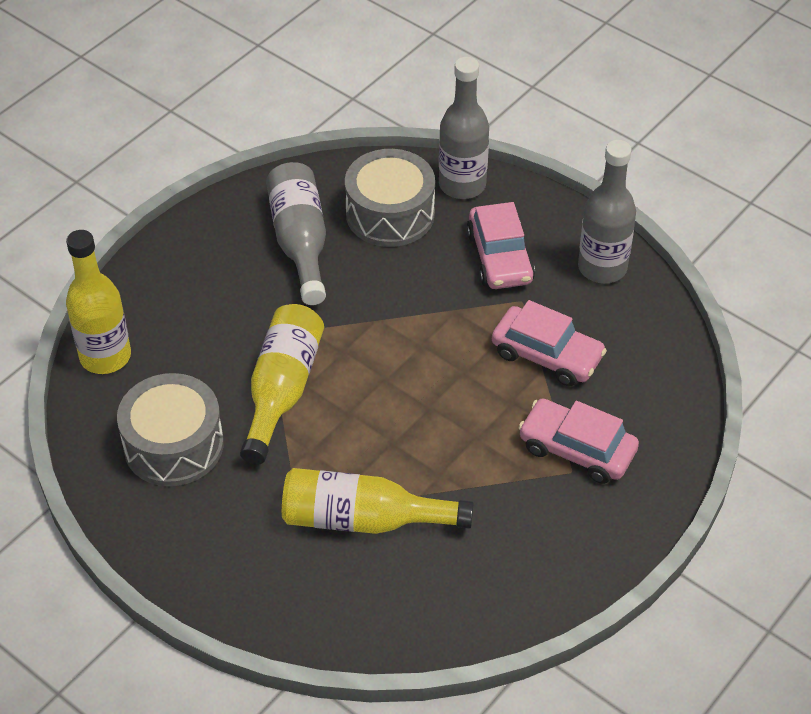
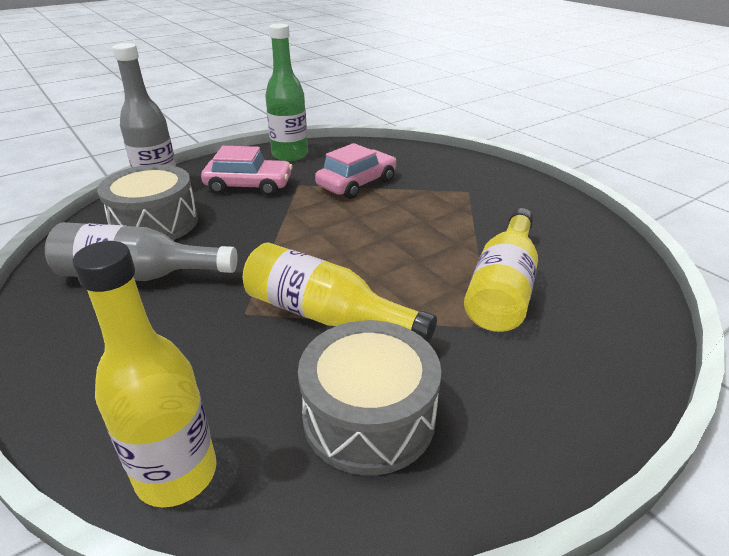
camera: 75 degrees left, 15 degrees down
pink car [518,398,639,484] -> none
grey bottle [578,140,636,283] -> green bottle [265,24,308,161]

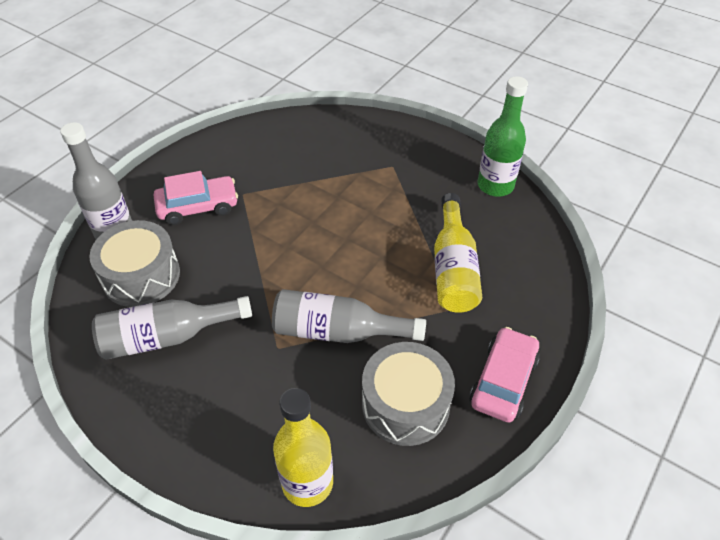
camera: 20 degrees left, 15 degrees up
yellow bottle [243,242,437,343] -> grey bottle [272,289,426,343]
green bottle [265,24,308,161] -> green bottle moved to [478,76,528,197]
pink car [315,143,396,199] -> pink car moved to [469,327,540,423]

